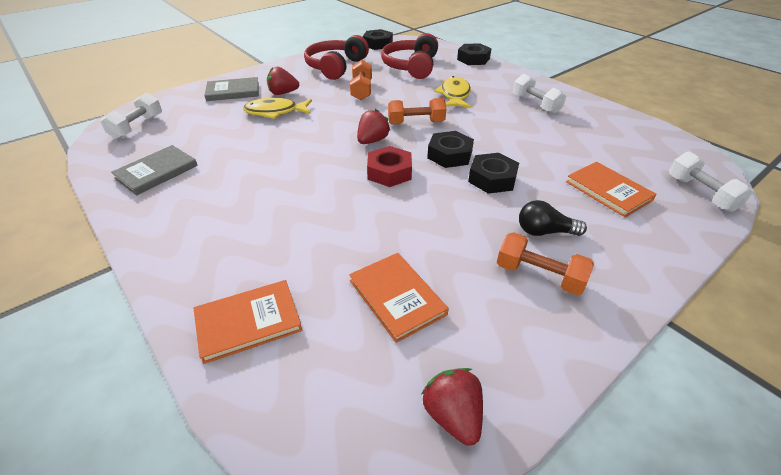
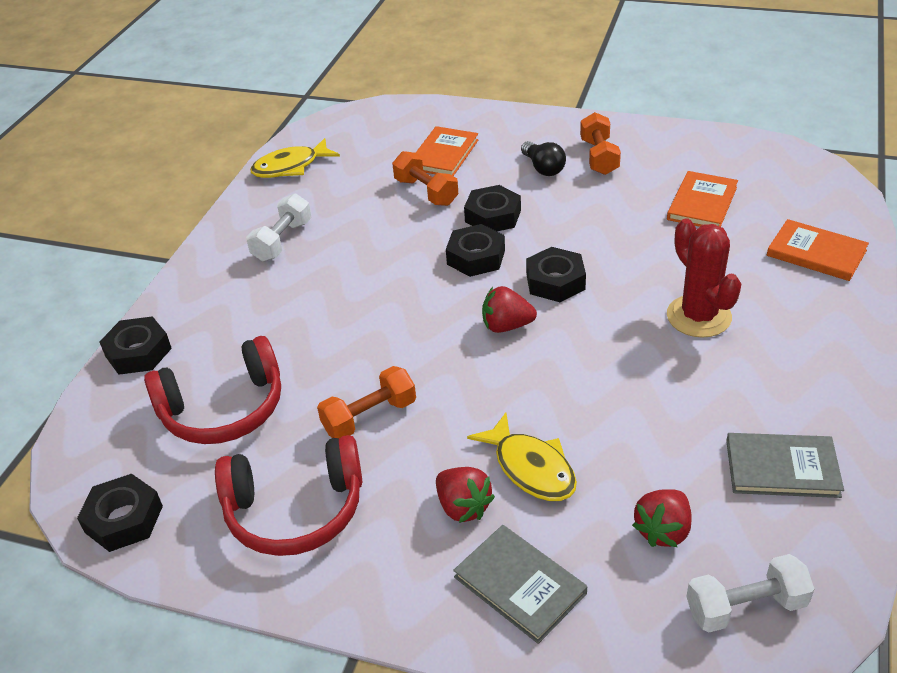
camera: 120 degrees left, 0 degrees up
red nut [367,146,412,187] -> black nut [526,247,586,302]
orange dumbbell [388,98,446,125] -> orange dumbbell moved to [392,151,458,206]
red strawberry [422,368,483,446] -> red strawberry moved to [632,489,692,547]
yellow fish [434,76,471,108] -> yellow fish moved to [250,138,340,178]
white dumbbell [669,151,753,212] -> none
none -> red cactus [667,218,741,338]

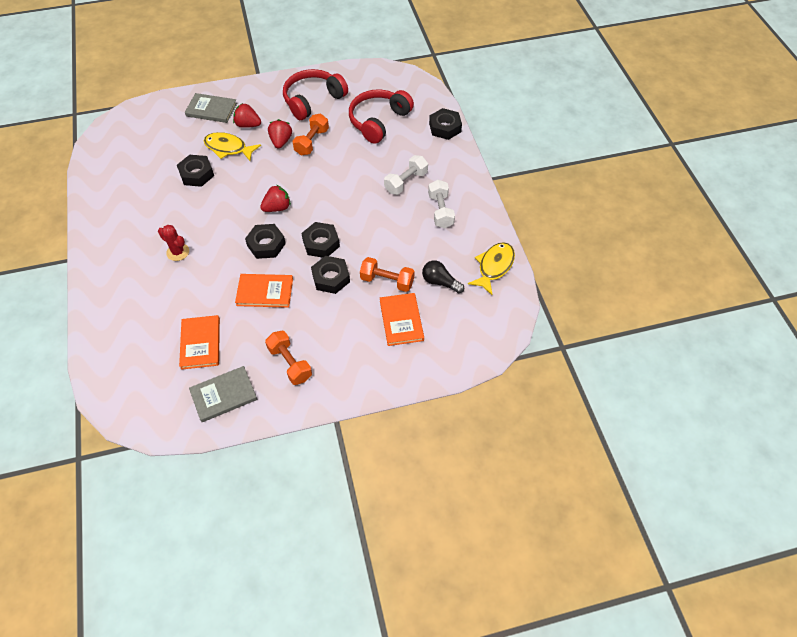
camera: 145 degrees right, 15 degrees up
black nut [77,474,163,552] -> black nut moved to [177,155,214,187]
black light bulb [521,141,566,176] -> black light bulb moved to [422,260,464,293]
red strawberry [632,489,692,547] -> red strawberry moved to [268,119,292,149]
red cactus [667,218,741,338] -> red cactus [158,225,189,261], size x0.62
white dumbbell [686,554,814,632] -> white dumbbell moved to [384,155,428,195]
grey book [726,433,844,498] -> grey book moved to [189,366,257,422]
orange book [767,219,869,281] -> orange book moved to [235,274,293,308]

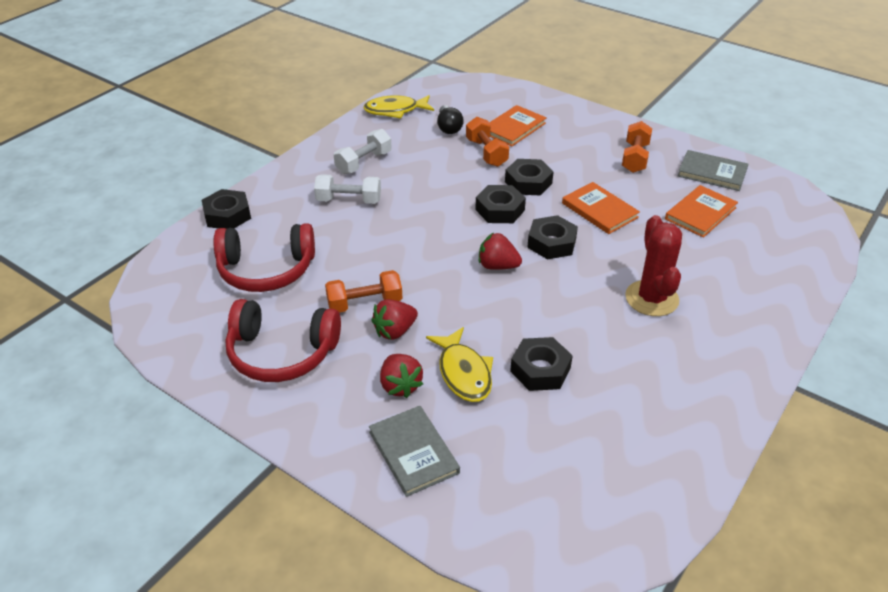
camera: 130 degrees left, 15 degrees down
red cactus [158,225,189,261] -> red cactus [625,215,682,316], size x1.62

